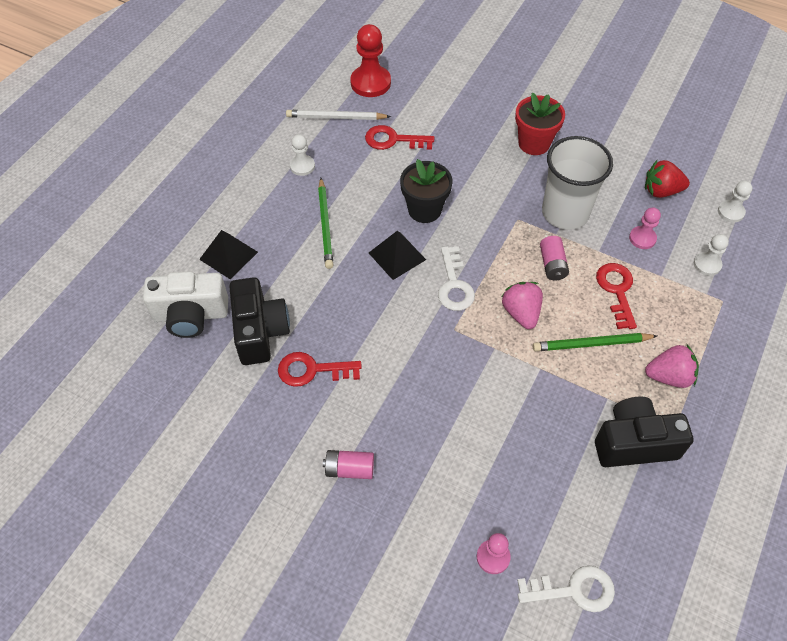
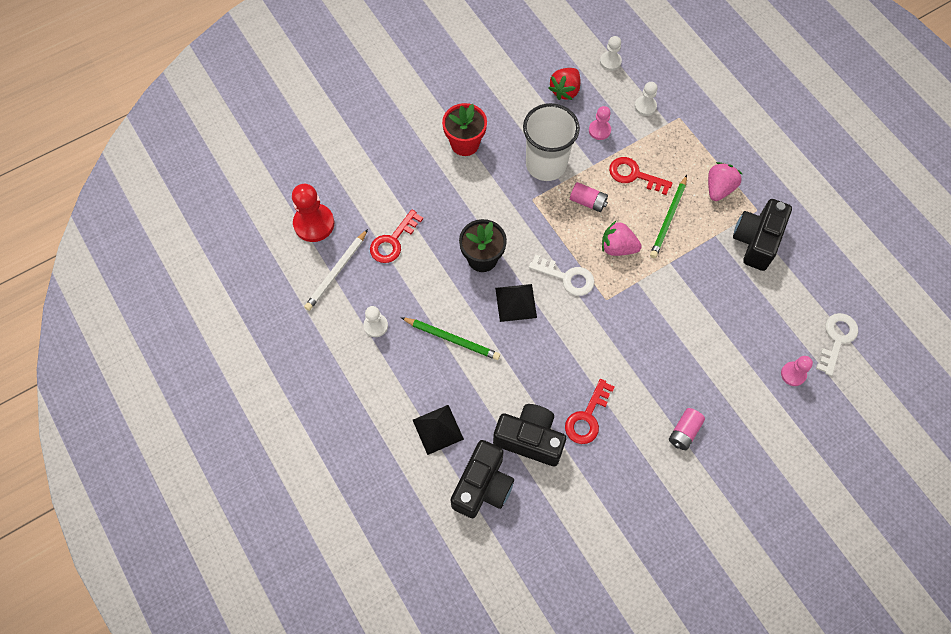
camera: 60 degrees left, 10 degrees up
white camera [143,271,228,338] -> black camera [451,440,514,518]

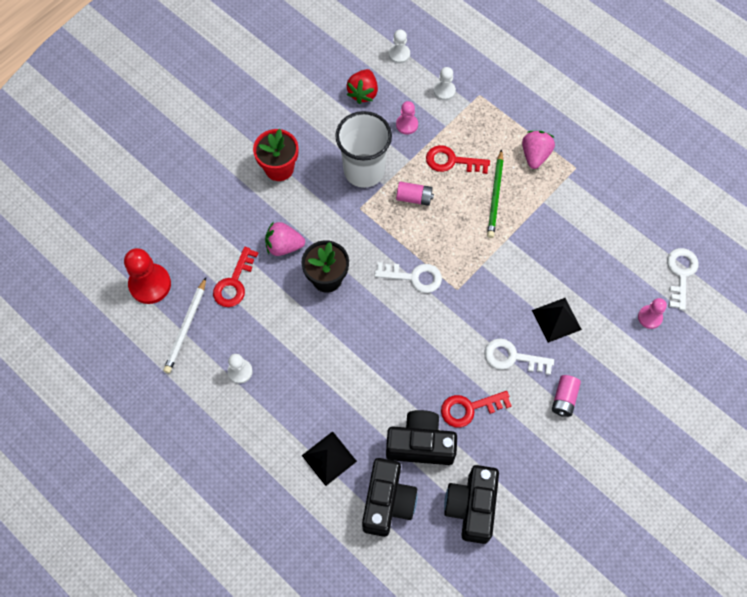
camera: 15 degrees left, 0 degrees up
green pencil [401,317,500,360] -> none
black pyramid [495,284,537,322] -> black pyramid moved to [532,298,582,343]
red key [565,379,615,444] -> red key turned 60 degrees clockwise [441,391,512,427]
pink strawberry [602,221,642,256] -> pink strawberry moved to [265,221,305,256]
black camera [733,199,792,271] -> black camera moved to [444,465,499,544]
none -> white key [484,338,554,375]

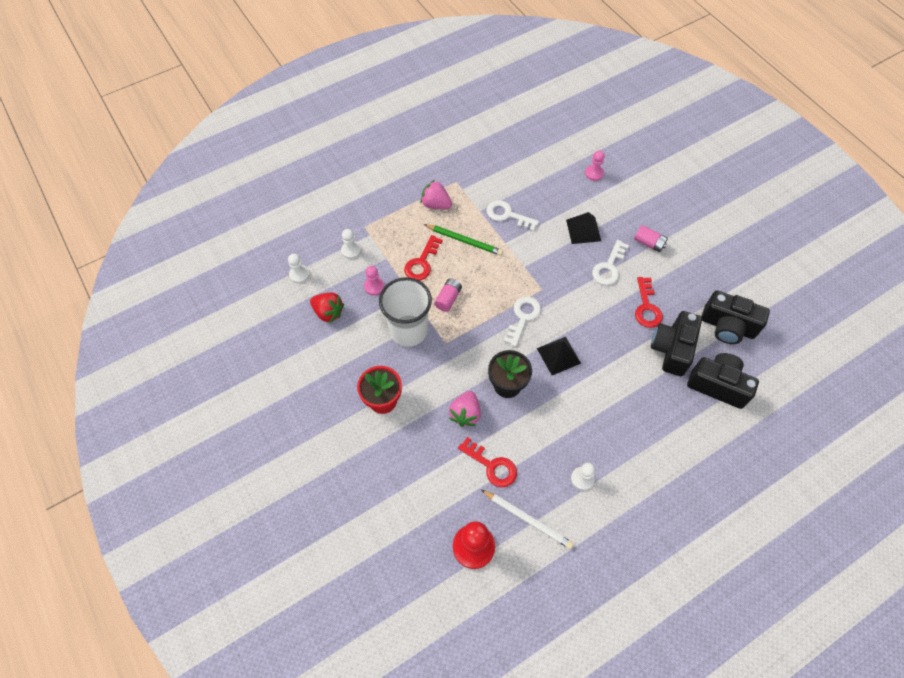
camera: 75 degrees left, 5 degrees down
black pyramid [301,431,357,486] -> black pyramid moved to [537,337,581,375]
white key [667,248,699,310] -> white key moved to [487,200,539,231]

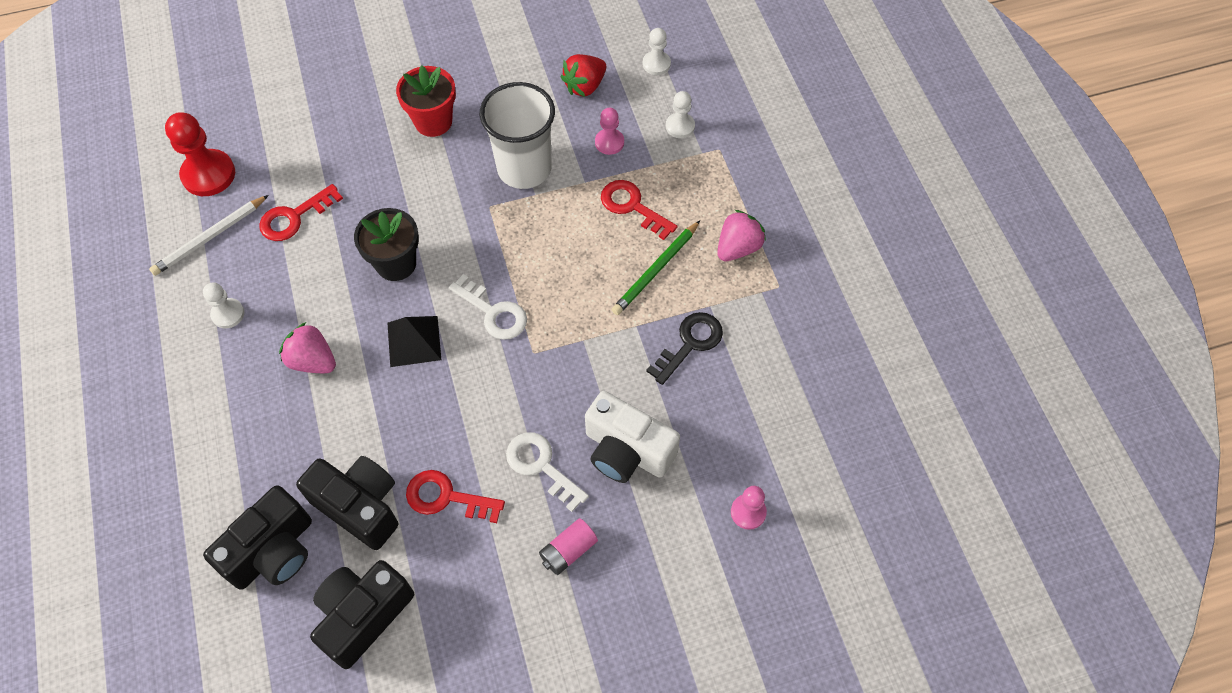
camera: 105 degrees right, 0 degrees up
pink battery [434,278,462,312] -> none
pink strawberry [449,391,481,427] -> pink strawberry moved to [279,322,336,373]
white key [487,200,539,231] -> black key [646,312,723,385]
black pyramid [566,212,601,244] -> white camera [585,391,680,483]

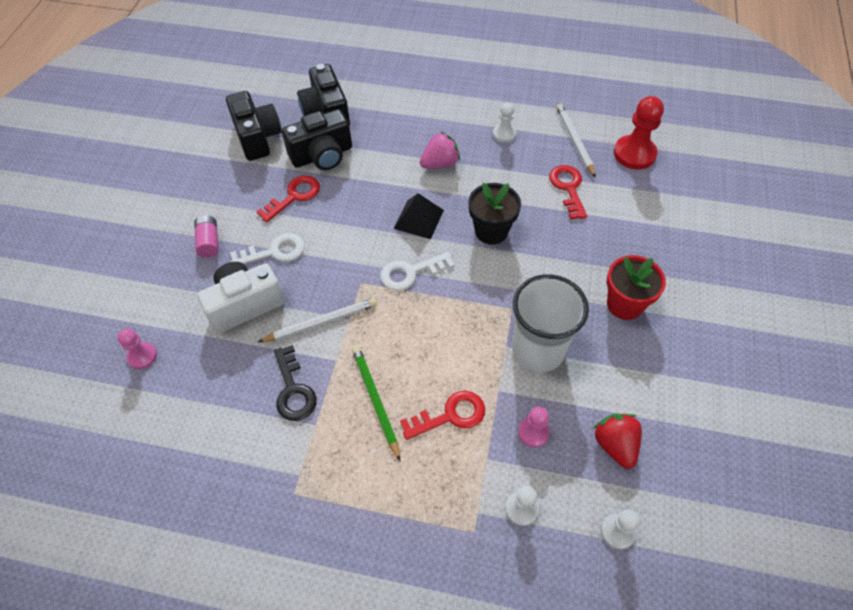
camera: 120 degrees right, 5 degrees down
pink strawberry [717,210,766,261] -> none
none -> white pencil [258,298,377,342]

